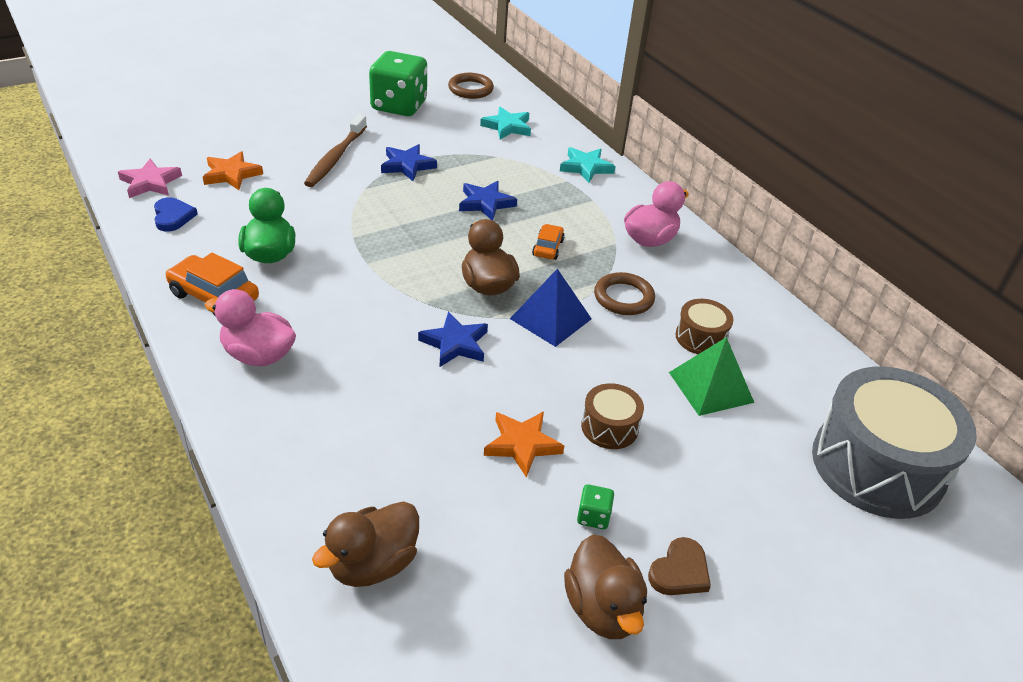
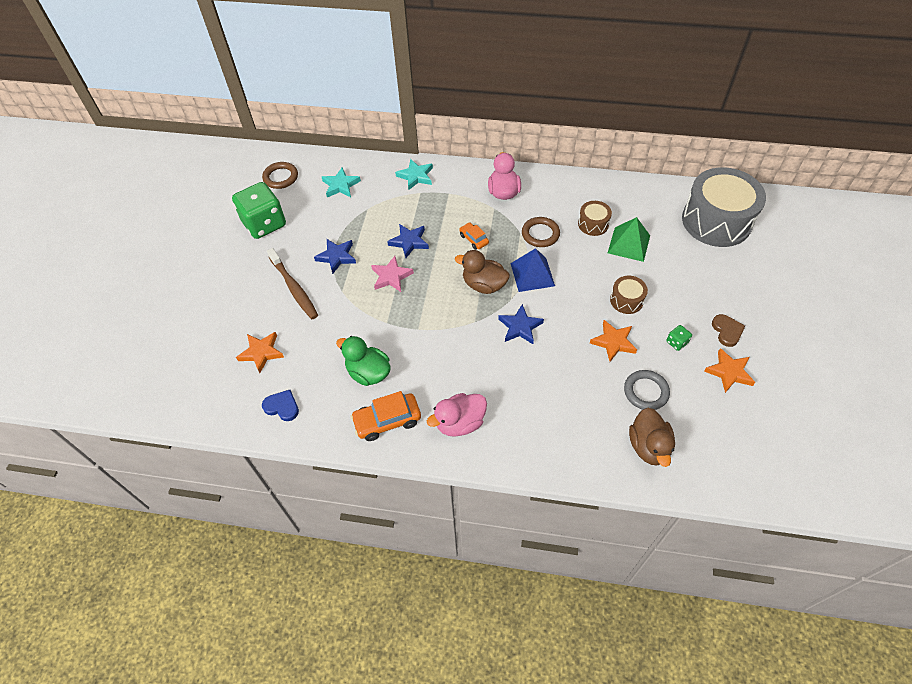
camera: 45 degrees left, 15 degrees up
pink star [118,159,182,198] -> pink star moved to [371,256,414,292]
brown duck [564,534,647,639] -> orange star [704,348,755,393]
none -> grey ring [624,370,670,410]

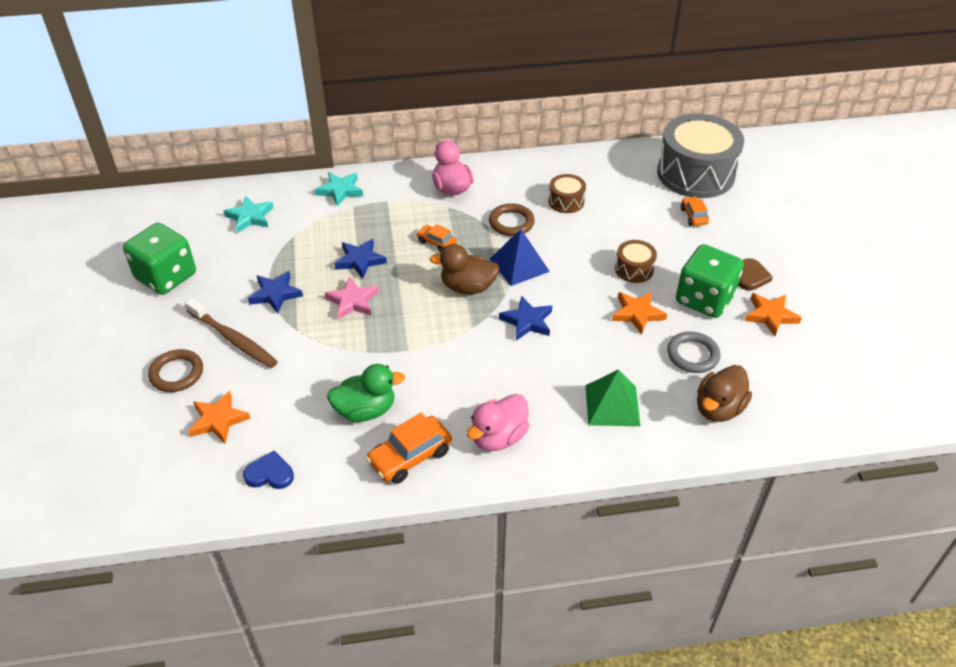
camera: 20 degrees left, 10 degrees down
brown ring [262,162,298,189] -> brown ring moved to [148,349,203,392]
green duck [336,336,391,386] -> green duck turned 150 degrees clockwise [327,364,405,422]
green pyramid [608,217,650,262] -> green pyramid moved to [585,369,640,426]
brown duck [629,408,675,467] -> brown duck turned 60 degrees clockwise [697,365,752,422]
green dice [666,325,692,351] -> green dice [676,244,744,318], size x2.48
brown heart [712,314,745,347] -> brown heart turned 45 degrees clockwise [738,258,773,290]
none -> orange car [681,197,709,226]

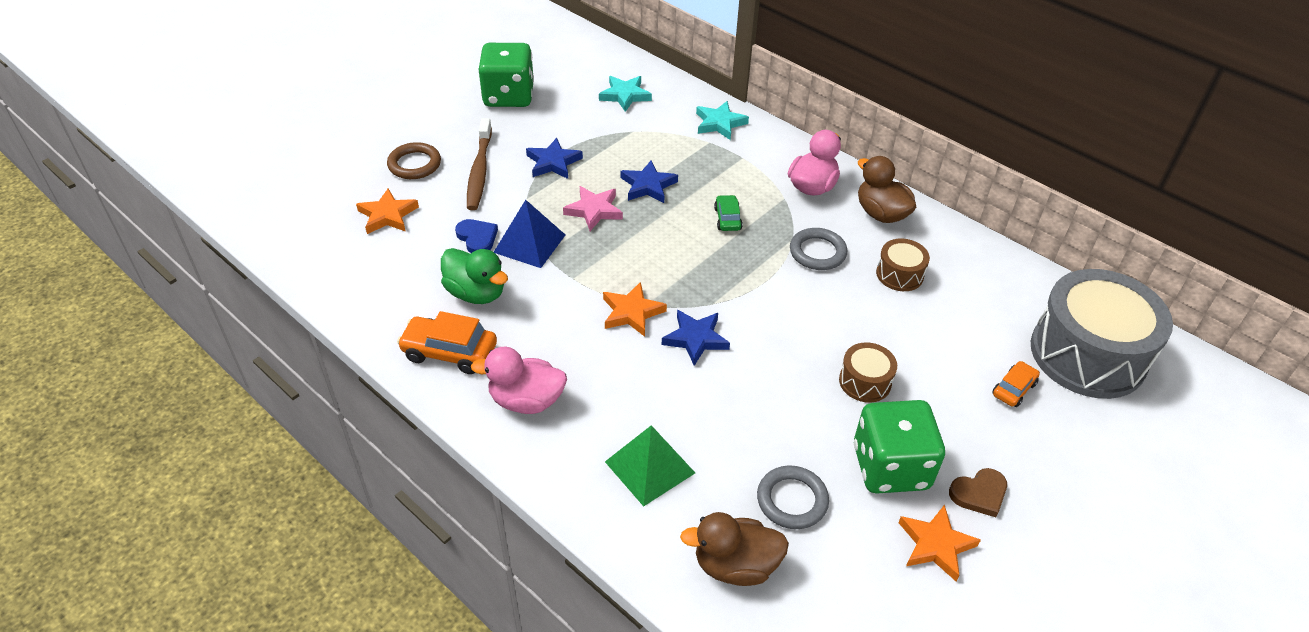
camera: 50 degrees right, 0 degrees up
blue heart [243,451,294,489] -> blue heart moved to [455,219,498,253]
orange car [417,224,457,253] -> green car [714,195,743,231]
brown duck [430,244,500,294] -> brown duck moved to [858,156,916,223]
brown ring [489,203,535,236] -> grey ring [790,228,847,270]
blue pyramid [490,229,550,286] -> blue pyramid moved to [494,200,565,268]
orange star [612,292,667,335] -> orange star moved to [603,282,667,337]

